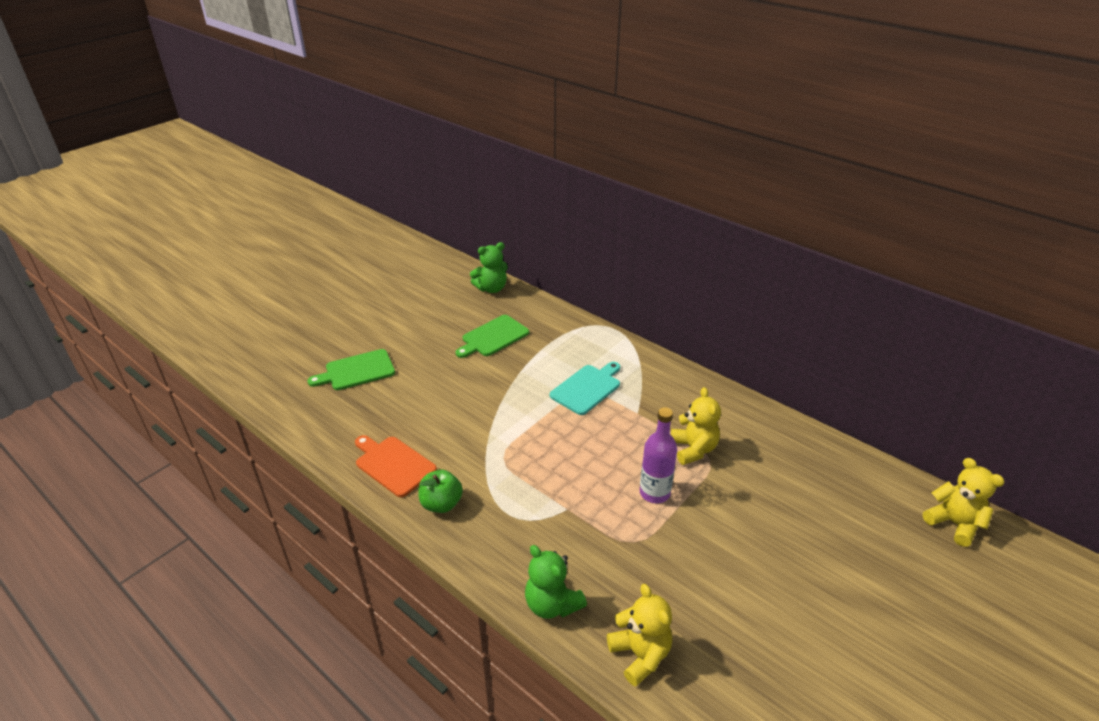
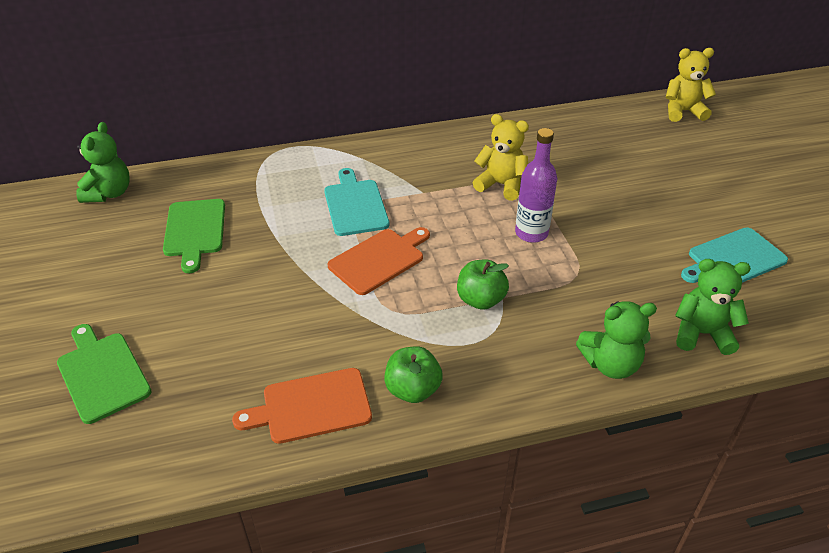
camera: 55 degrees left, 5 degrees up
green cutting board [307,349,395,390] -> green cutting board turned 135 degrees clockwise [57,324,152,424]
yellow teddy bear [607,584,672,687] -> green teddy bear [675,259,751,355]
none -> orange cutting board [327,227,430,295]
none -> green apple [457,259,509,310]
none -> turquoise cutting board [681,227,788,283]

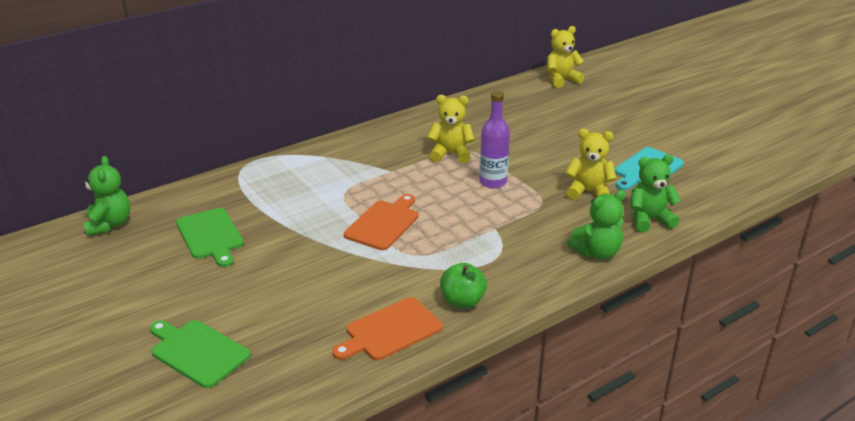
camera: 20 degrees left, 10 degrees down
turquoise cutting board [324,168,389,236] -> none
green apple [457,259,509,310] -> none
none -> yellow teddy bear [565,129,617,200]

